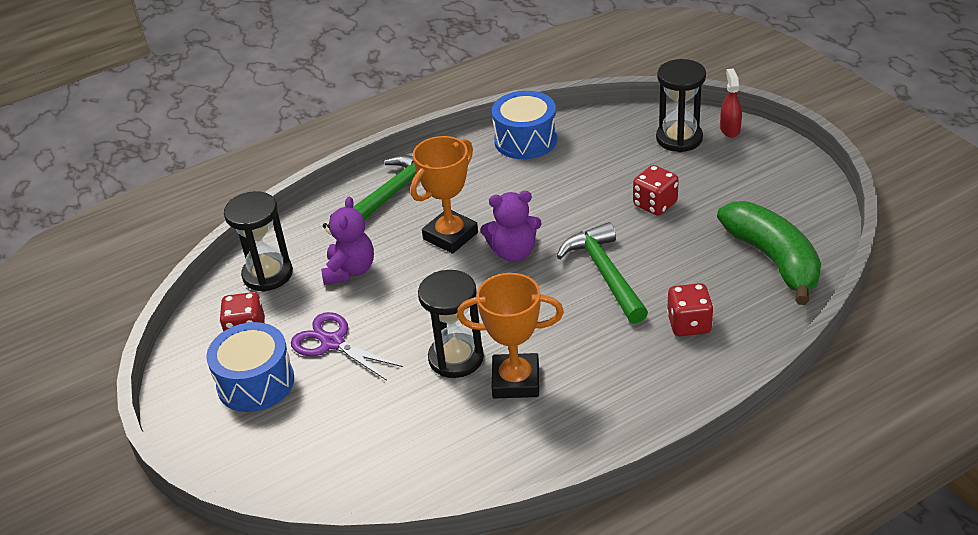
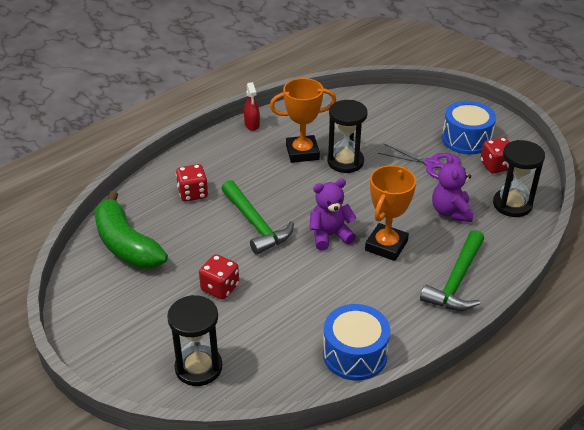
camera: 165 degrees right, 0 degrees up
red spray bottle [720,69,742,137] -> red spray bottle moved to [244,82,260,131]

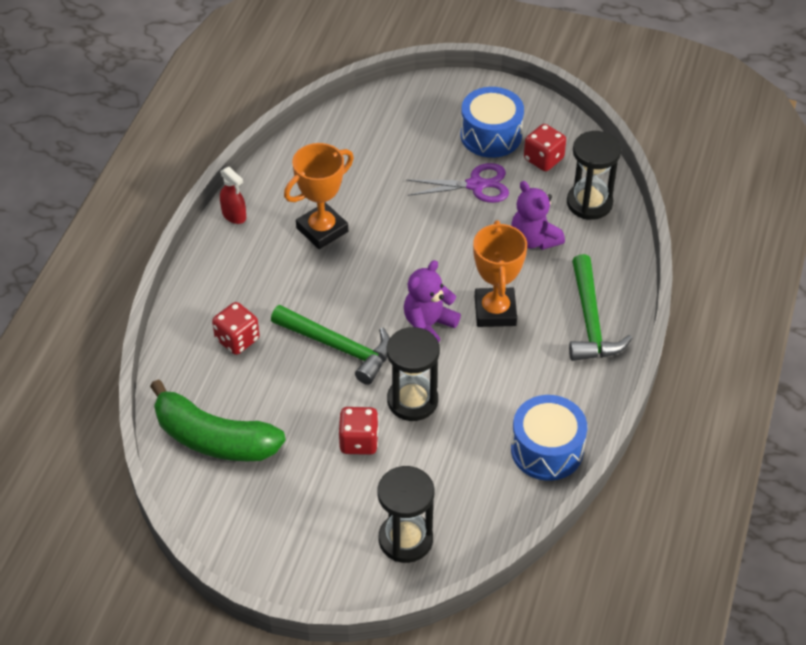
camera: 30 degrees left, 10 degrees up
black hourglass [327,100,368,173] -> black hourglass moved to [387,327,440,421]

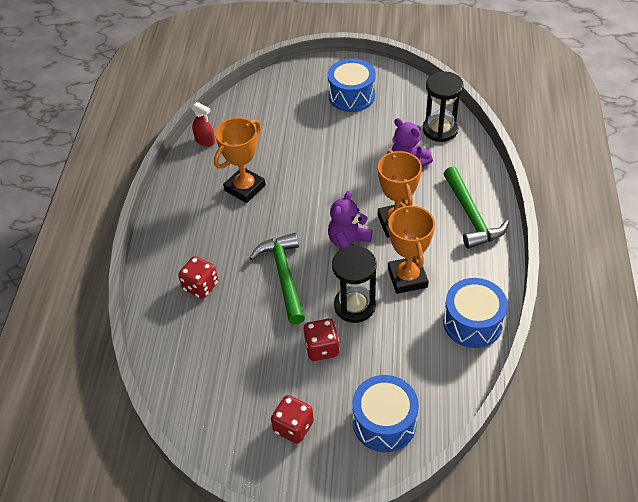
camera: 10 degrees left, 0 degrees up
green banana [150,380,286,461] -> none
red spray bottle [220,167,246,224] -> red spray bottle moved to [191,102,215,147]
green hammer [271,305,390,385] -> green hammer turned 120 degrees counterclockwise [250,233,305,325]
black hourglass [377,466,434,563] -> blue drum [352,375,419,452]
purple scissors [407,163,509,203] -> none
red dice [524,124,566,171] -> red dice moved to [271,395,314,444]
none -> orange trophy [388,203,435,294]

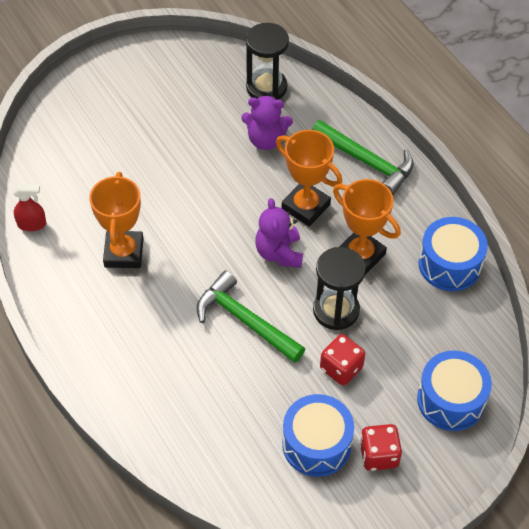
camera: 40 degrees left, 5 degrees up
red dice [178,256,218,299] -> none
blue drum [328,58,376,112] -> blue drum moved to [282,394,354,477]

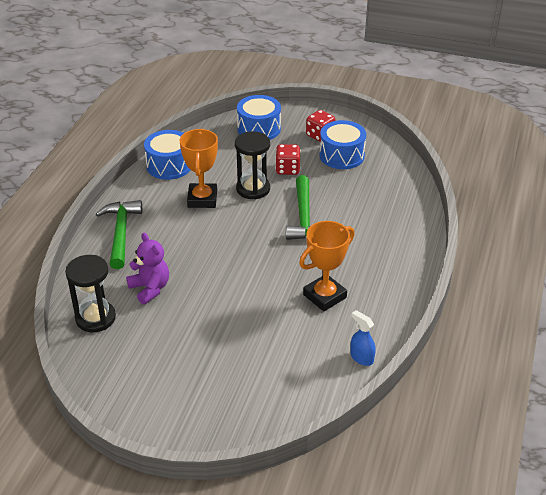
camera: 130 degrees left, 15 degrees down
red spray bottle [13,184,46,231] -> blue spray bottle [350,310,376,366]
purple teddy bear [255,198,303,268] -> none
orange trophy [276,130,342,226] -> none

